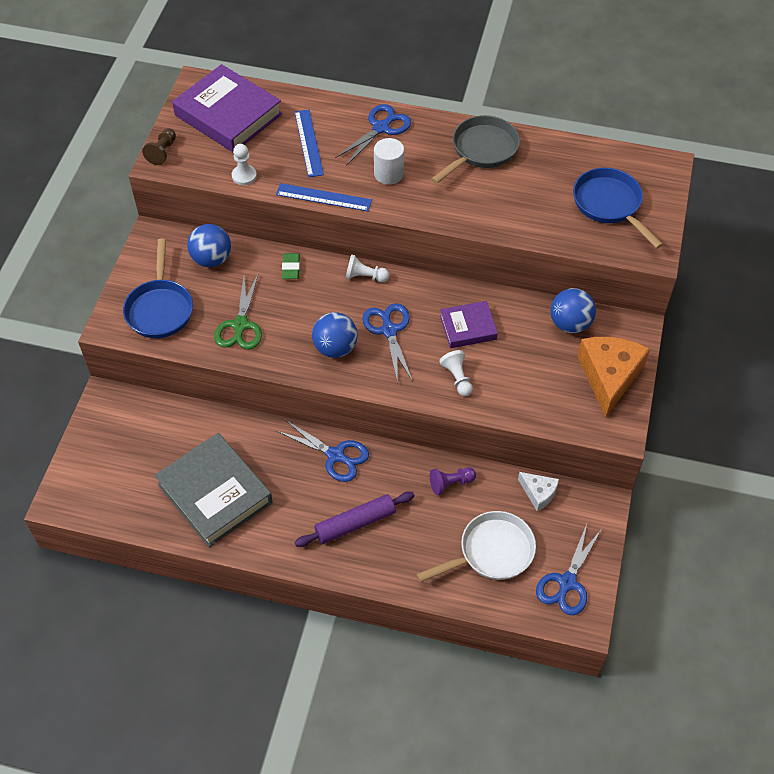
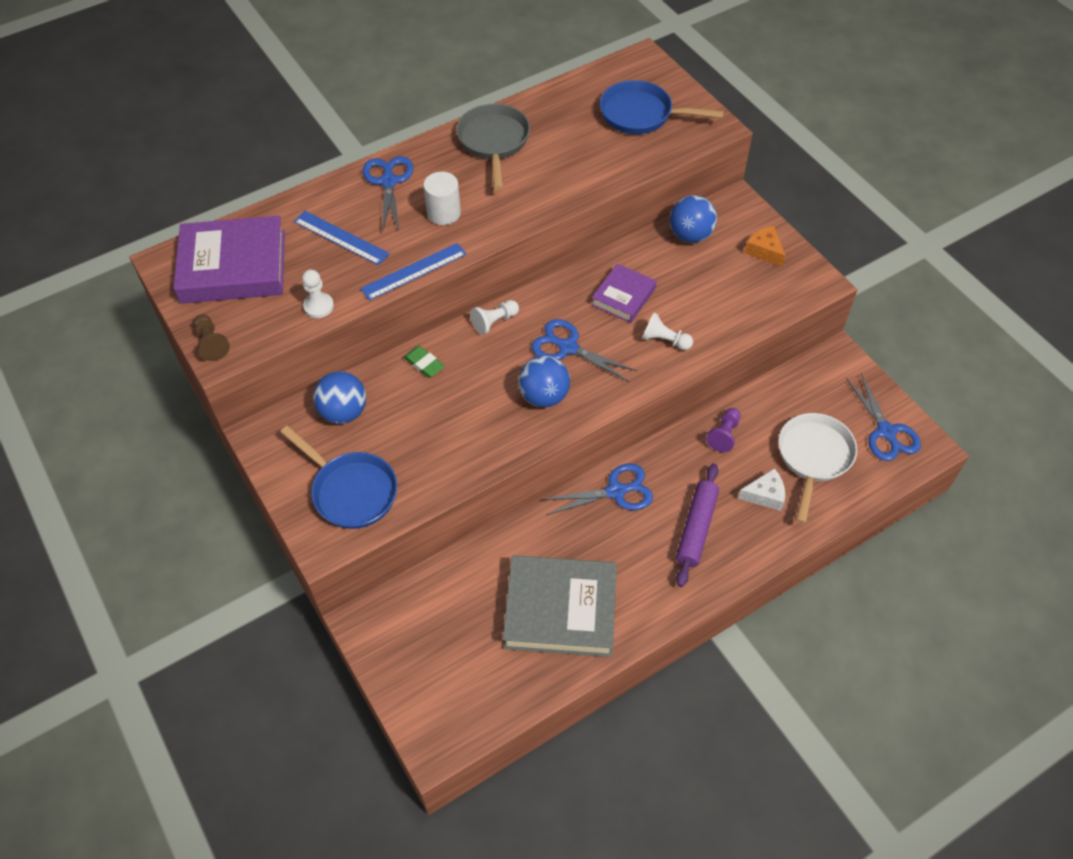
camera: 45 degrees left, 0 degrees up
green scissors [214,273,262,350] -> none
white cheese [518,472,559,511] -> white cheese moved to [738,468,785,511]
orange cheese [577,337,650,417] -> orange cheese [744,226,786,267], size x0.52

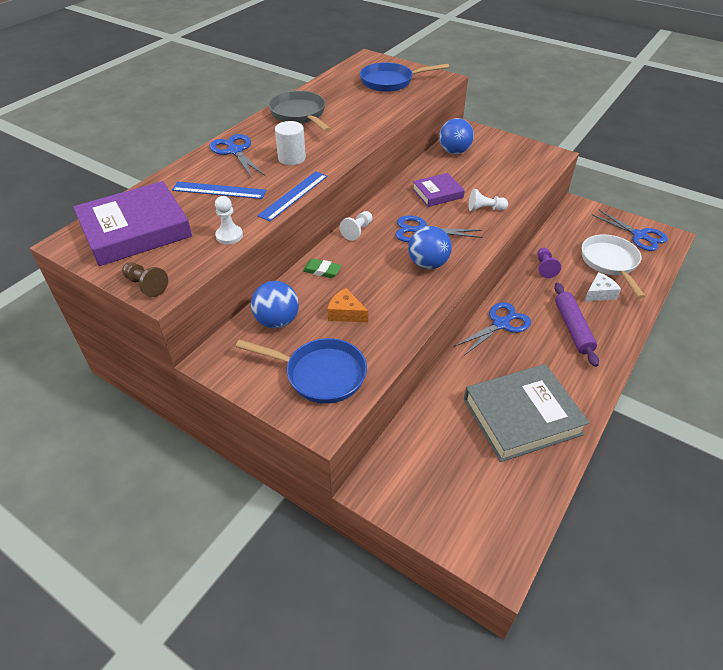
camera: 25 degrees left, 10 degrees down
purple book [591,264,657,323] -> purple book turned 60 degrees clockwise [412,173,465,207]
orange cheese [744,226,786,267] -> orange cheese moved to [327,288,368,323]

